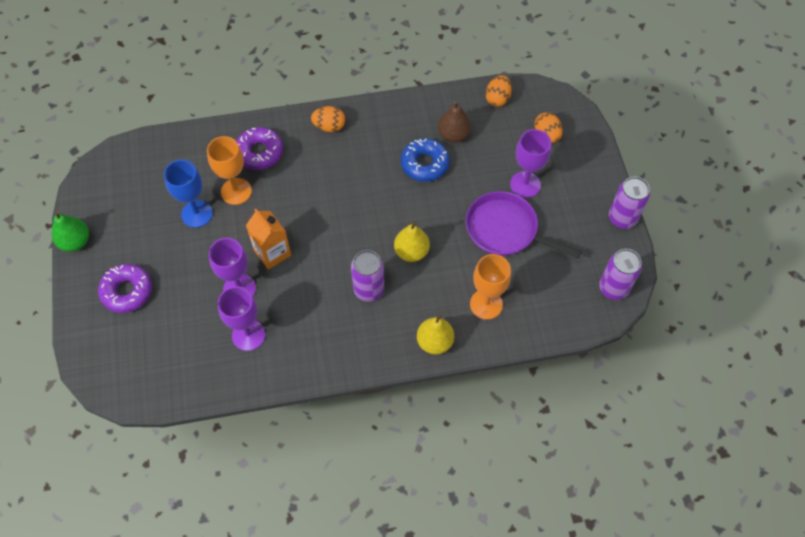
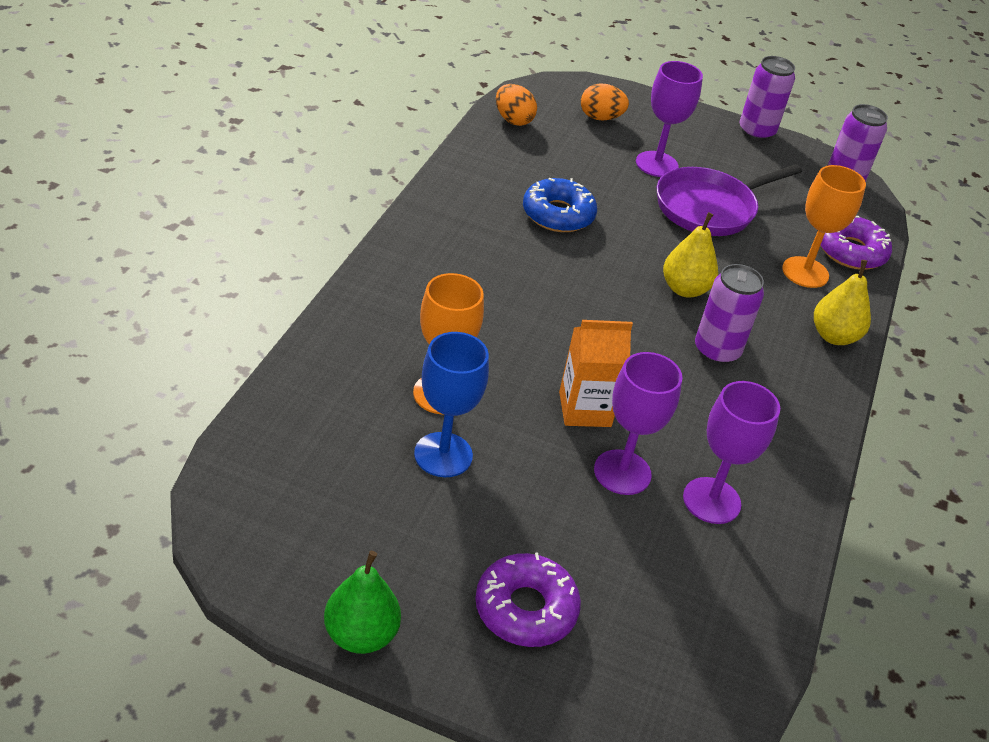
camera: 65 degrees left, 20 degrees down
purple donut [236,127,283,170] -> purple donut moved to [820,216,892,270]
orange egg [311,106,345,132] -> none
brown pear [438,101,471,143] -> none

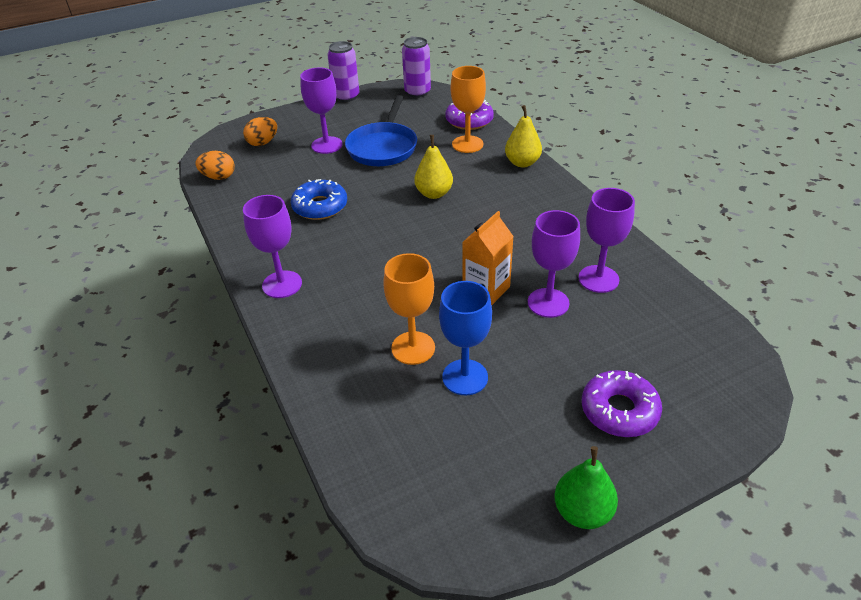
camera: 40 degrees left, 0 degrees up
purple pan [657,164,802,236] -> blue pan [345,95,417,166]
purple can [695,264,764,365] -> none
none -> purple goblet [243,195,302,298]

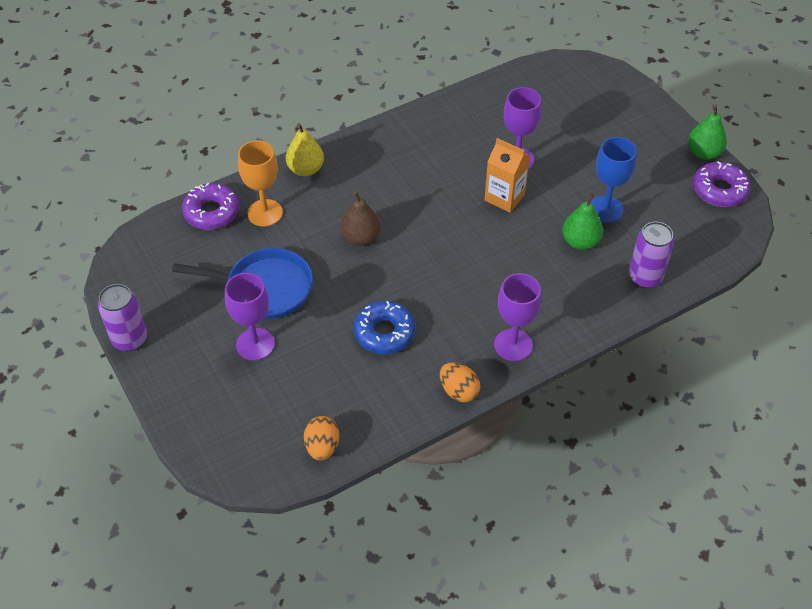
camera: 95 degrees left, 10 degrees up
orange egg [243,117,277,146] -> orange egg moved to [440,362,480,402]
orange goblet [383,253,435,365] -> green pear [562,193,603,250]
purple can [402,37,431,98] -> purple can moved to [629,222,674,288]
yellow pear [414,135,453,199] -> brown pear [340,191,381,246]
purple goblet [578,188,635,293] -> none
purple donut [582,370,662,437] -> purple donut moved to [693,161,750,207]

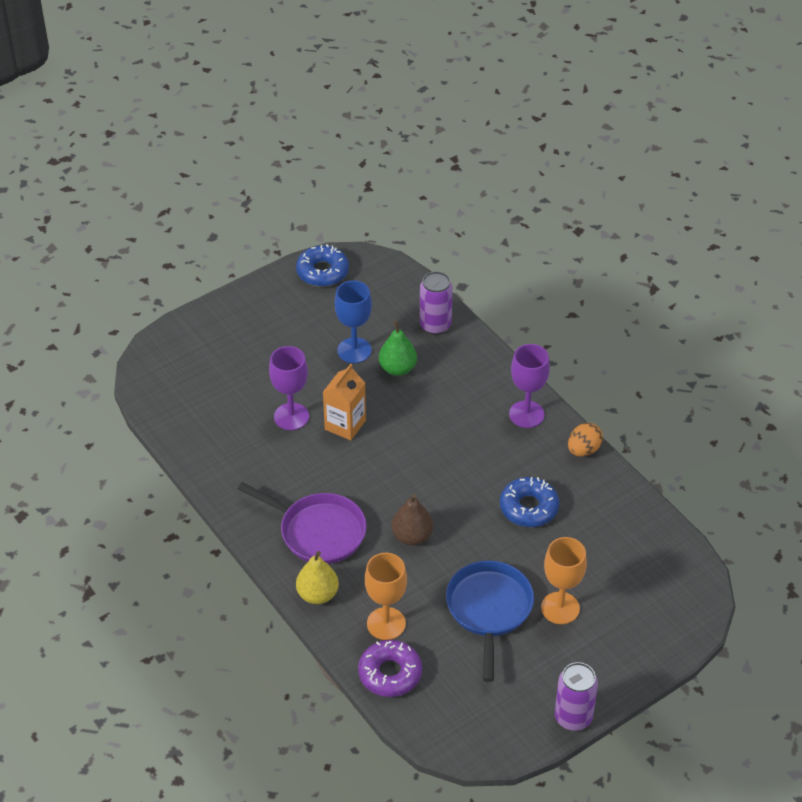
camera: 95 degrees left, 5 degrees down
purple goblet [225,273,275,361] -> orange goblet [541,537,587,624]
orange egg [304,416,340,461] -> none
green pear [688,105,727,160] -> none
purple donut [693,161,750,207] -> blue donut [296,244,349,287]
none -> purple pan [237,482,367,564]

